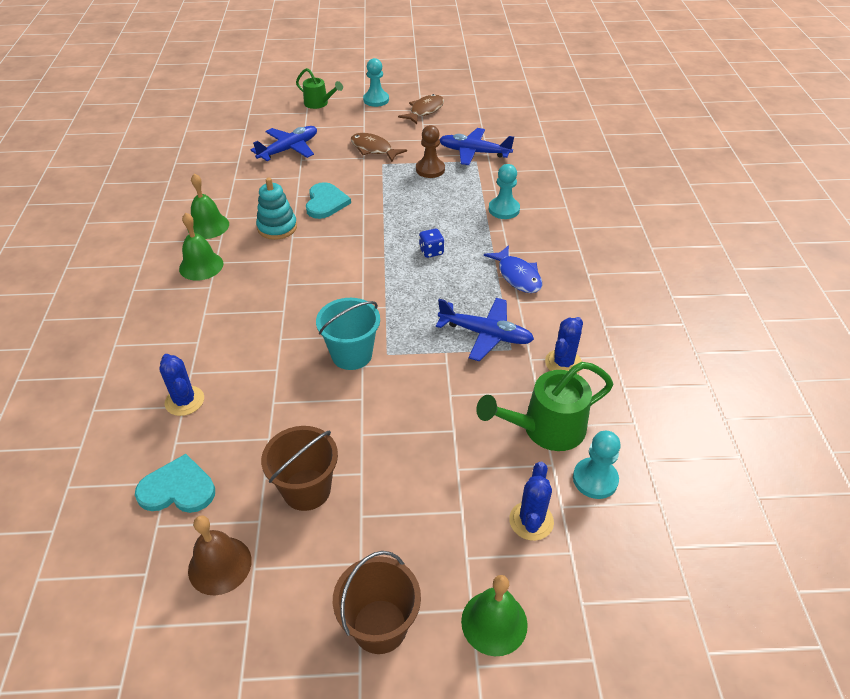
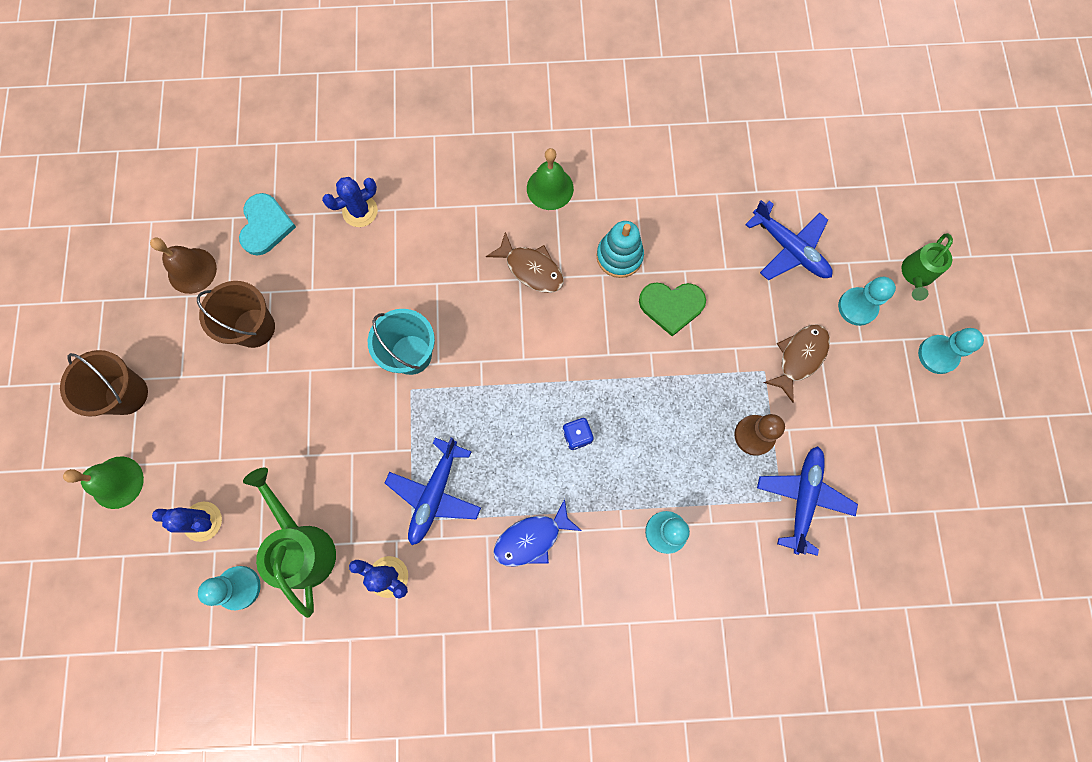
camera: 90 degrees right, 30 degrees up
green bell [188,173,229,239] -> none
turquoise heart [306,182,351,219] -> green heart [639,282,706,336]
brown fish [398,94,444,124] -> brown fish moved to [486,232,564,293]
none -> turquoise pawn [838,277,896,326]

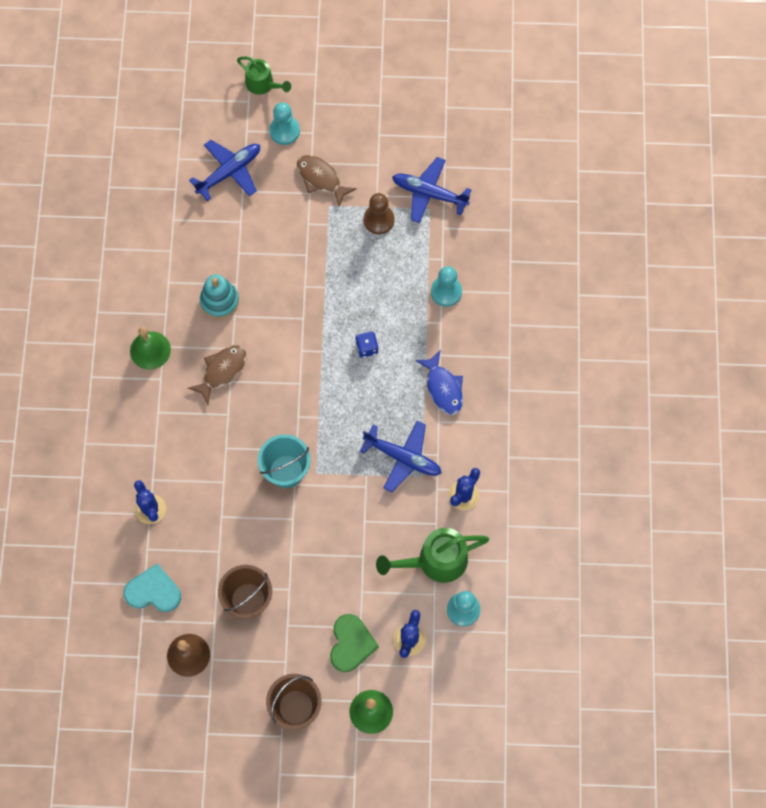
camera: 85 degrees left, 5 degrees down
green heart [639,282,706,336] -> green heart moved to [330,614,379,672]
turquoise pawn [918,328,984,374] -> none

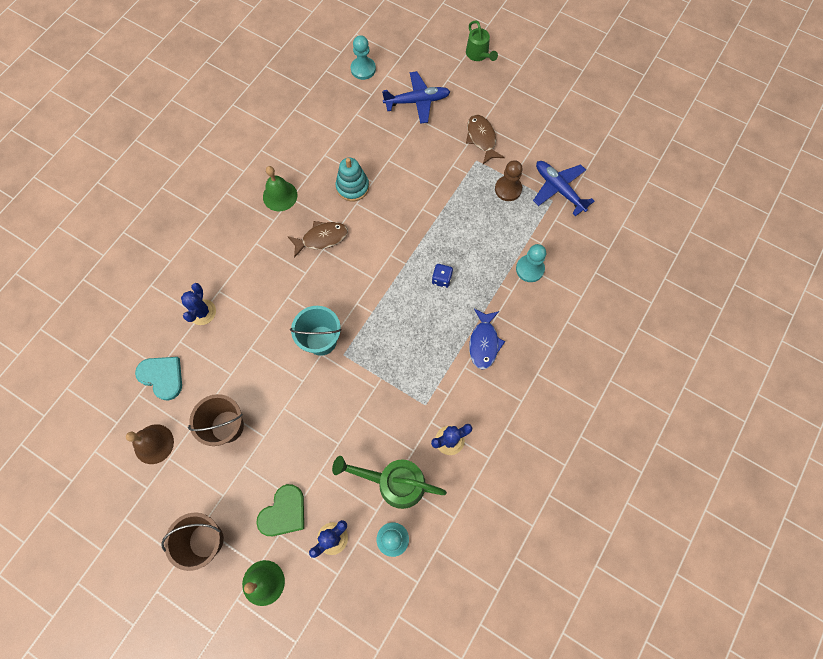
camera: 30 degrees right, 0 degrees up
turquoise pawn [269,102,300,145] -> turquoise pawn moved to [351,35,376,80]
blue plane [359,421,442,492] -> none

